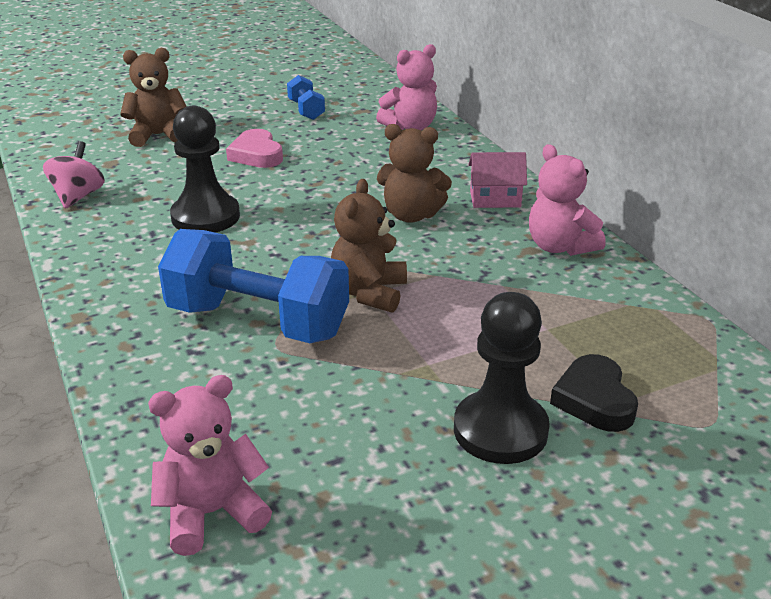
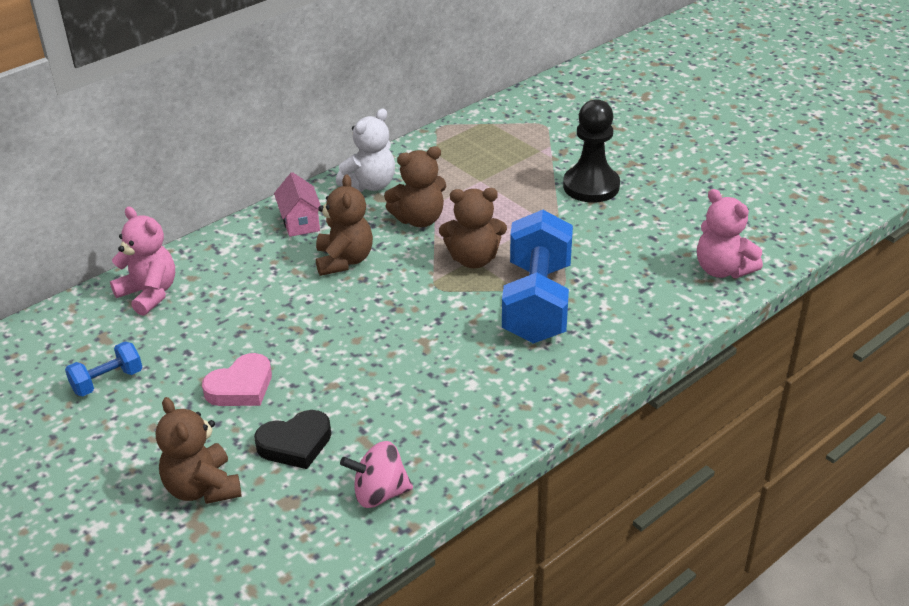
camera: 105 degrees left, 5 degrees up
black pawn [170,106,240,233] -> none
pink teddy bear [529,144,606,256] -> white teddy bear [336,108,395,192]
black heart [550,354,638,432] -> black heart moved to [254,410,331,469]
none -> brown teddy bear [384,146,446,227]

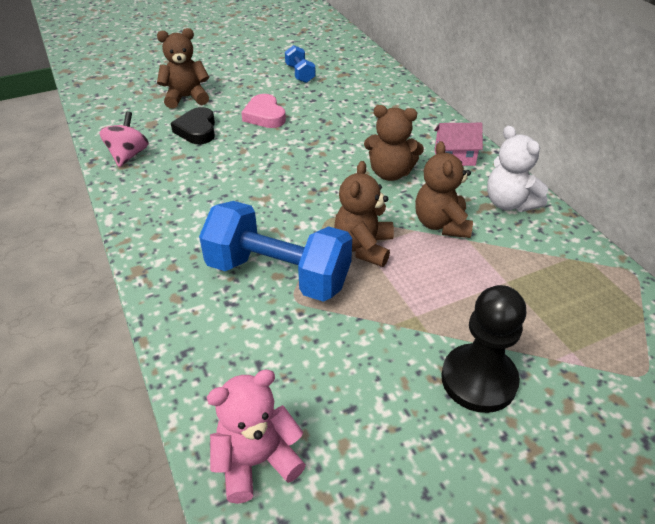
camera: 105 degrees right, 5 degrees up
pink teddy bear [110,207,175,316] -> none

